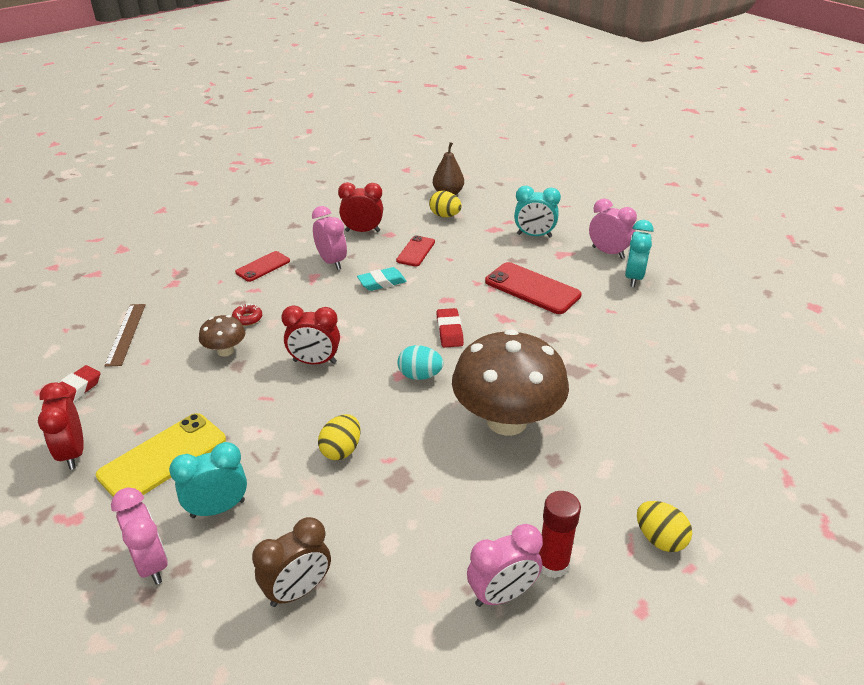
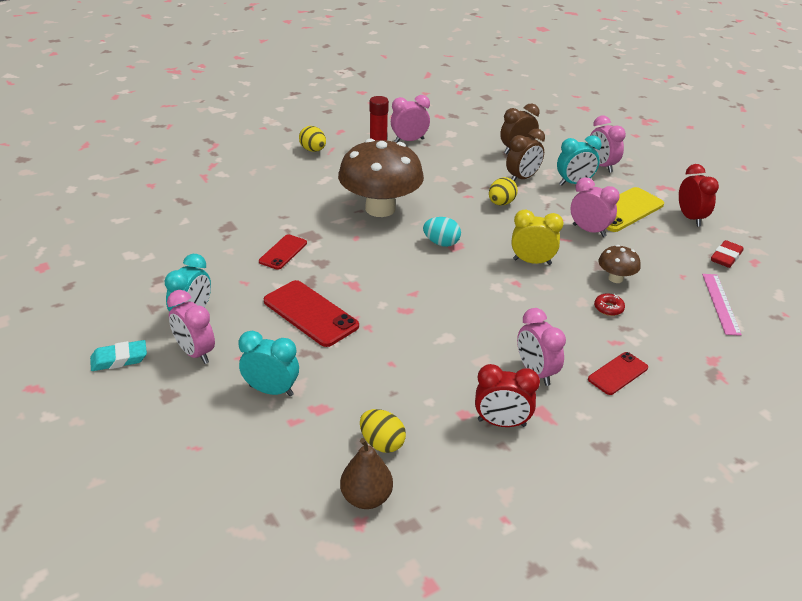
camera: 175 degrees left, 0 degrees up
brown ruler [104,304,146,367] -> pink ruler [702,274,742,336]
red clock [281,305,340,364] -> yellow clock [512,210,563,265]
turquoise eraser [357,267,407,291] -> turquoise eraser moved to [90,340,147,371]
red phone [396,235,435,266] -> red phone moved to [259,234,307,270]
red eraser [436,308,464,348] -> none
none -> brown clock [506,129,545,181]
none -> pink clock [571,177,620,237]

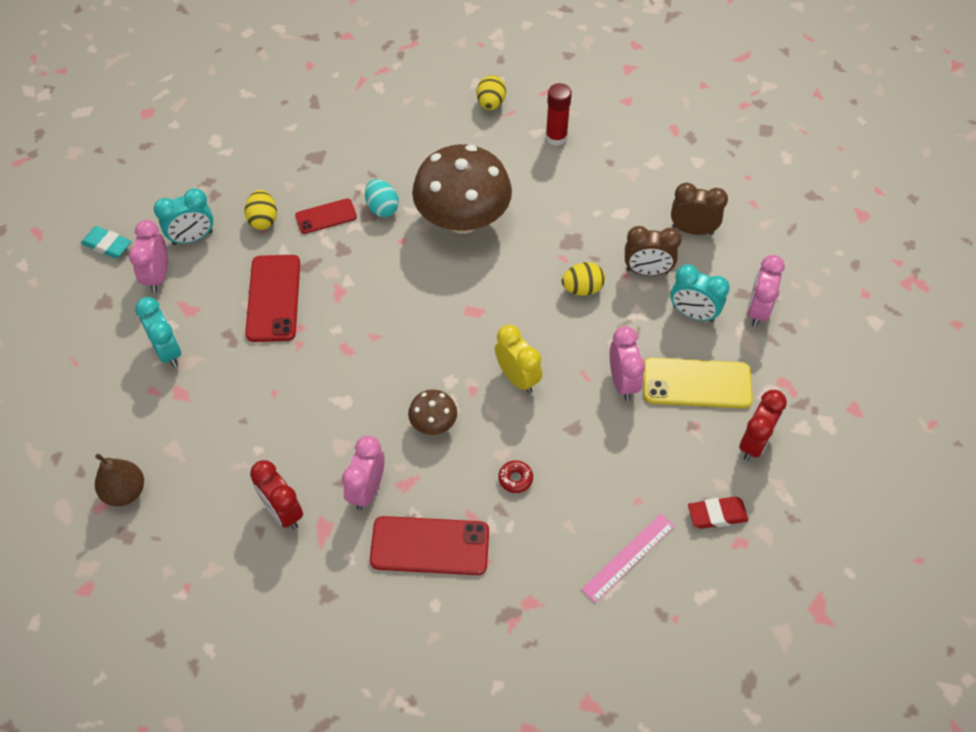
camera: 45 degrees right, 20 degrees up
yellow egg [360,409,406,453] -> yellow egg moved to [245,190,277,230]
pink clock [391,95,430,143] -> none
turquoise egg [423,217,461,247] -> turquoise egg moved to [365,179,399,217]
red phone [588,352,648,395] -> red phone [370,516,489,575], size x1.68
brown mushroom [599,245,641,283] -> brown mushroom moved to [408,389,457,435]

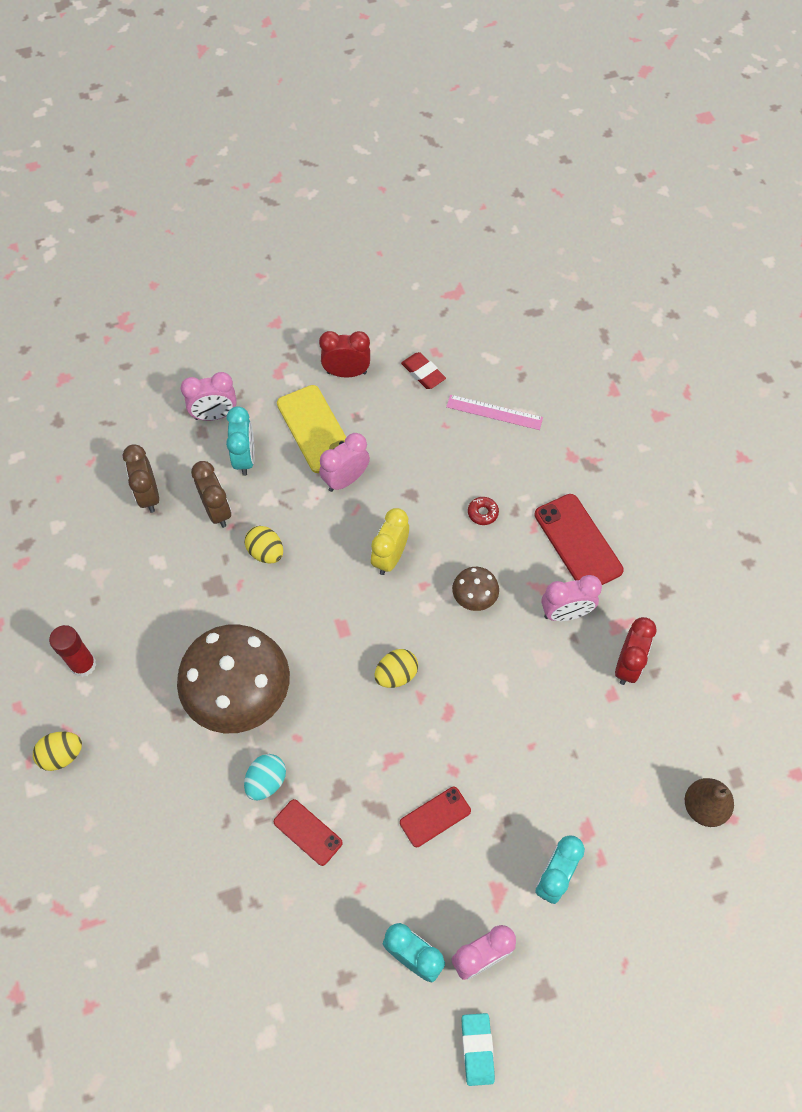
camera: 120 degrees left, 5 degrees up
yellow egg [245,190,277,230] -> yellow egg moved to [375,649,418,688]
red phone [245,255,300,342] -> red phone [400,787,471,847], size x0.60

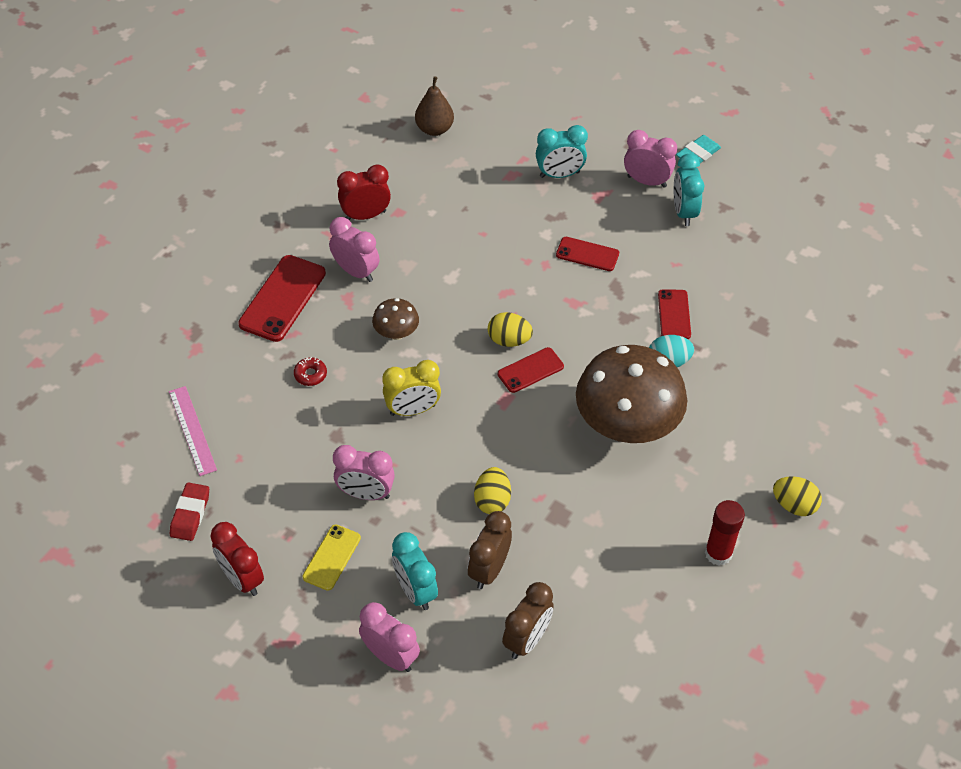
camera: 130 degrees left, 10 degrees down
turquoise clock [226,406,255,476] -> turquoise clock turned 75 degrees counterclockwise [392,532,438,610]
yellow phone [277,385,346,473] -> yellow phone [302,524,361,591], size x0.60
none -> red phone [498,347,564,393]

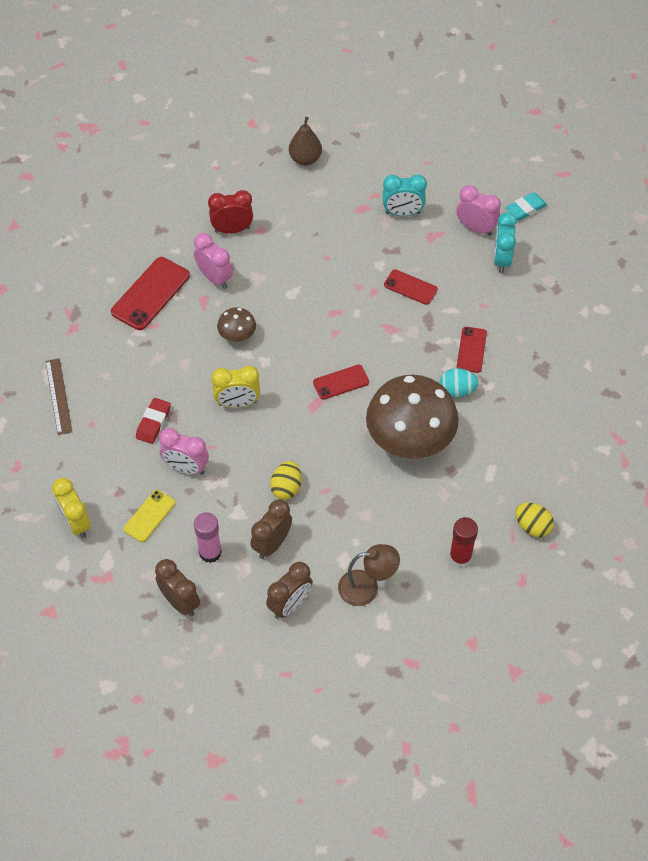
camera: 10 degrees right, 5 degrees up
pink ruler [169,386,217,476] -> brown ruler [45,358,72,435]
red eraser [170,482,209,541] -> red eraser moved to [136,398,171,444]
red clock [210,522,264,596] -> yellow clock [52,478,91,538]
red donut [294,357,327,386] -> none
pink clock [359,602,420,672] -> brown clock [155,559,200,616]
turquoise clock [392,532,438,610] -> pink glue stick [194,512,222,563]
yellow egg [488,312,533,347] -> none
none -> brown lamp [338,544,400,606]

